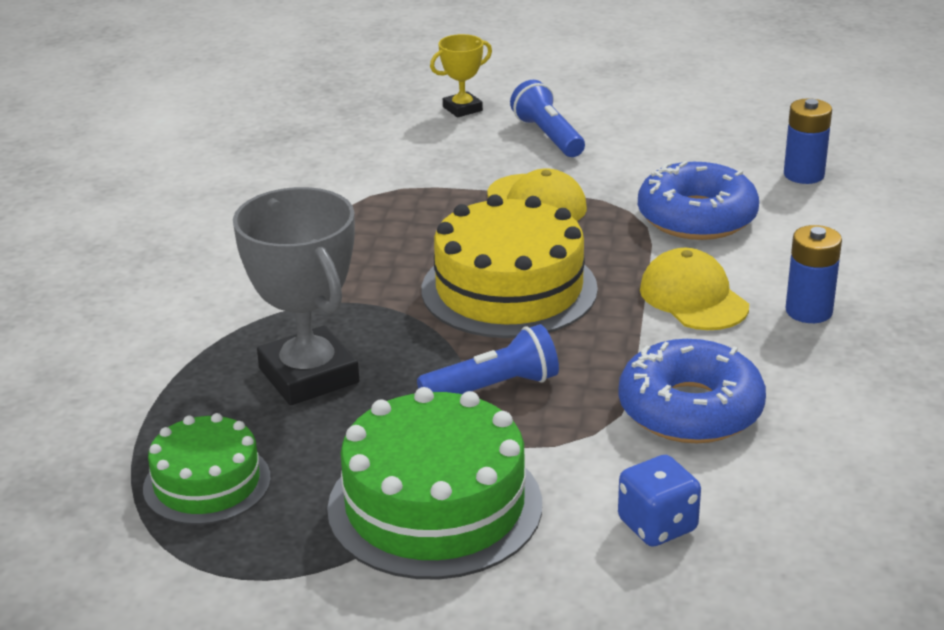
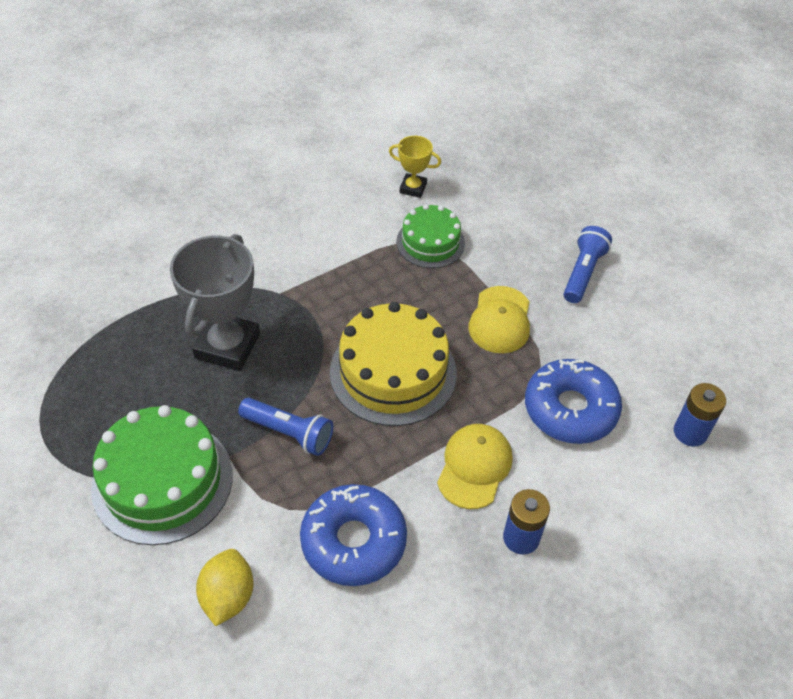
camera: 45 degrees right, 20 degrees up
green cake [143,413,271,525] -> green cake moved to [396,204,465,268]
yellow trophy [430,34,492,118] -> yellow trophy moved to [389,136,441,198]
blue dice [618,455,701,547] -> yellow lemon [196,549,253,626]

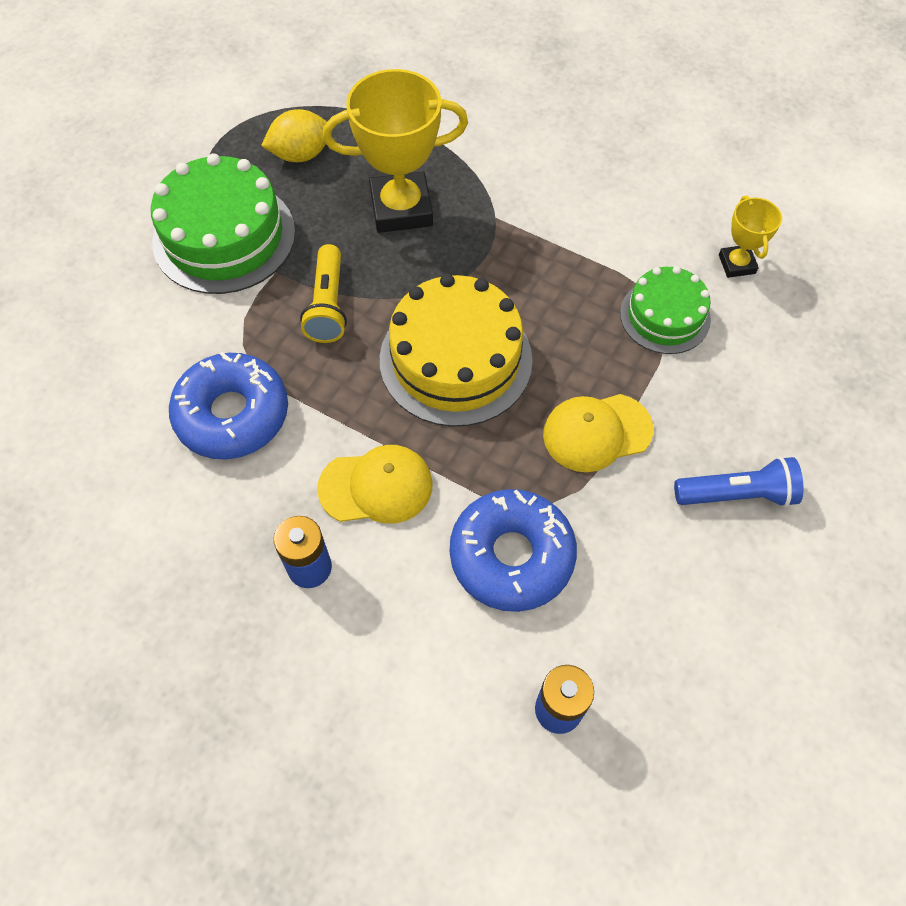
camera: 65 degrees right, 10 degrees up
grey trophy [170,234,260,371] -> yellow trophy [323,69,468,233]
yellow lemon [196,549,253,626] -> yellow lemon moved to [261,109,327,162]
blue flashlight [238,398,333,456] -> yellow flashlight [300,244,347,343]

